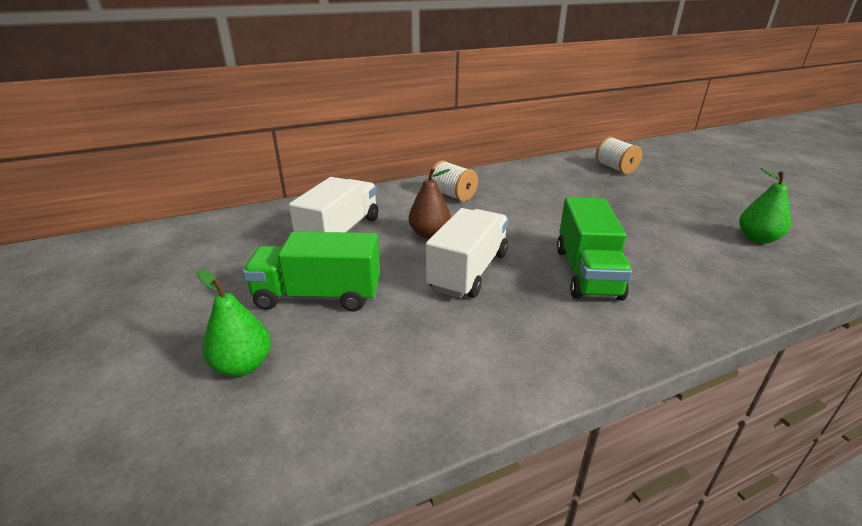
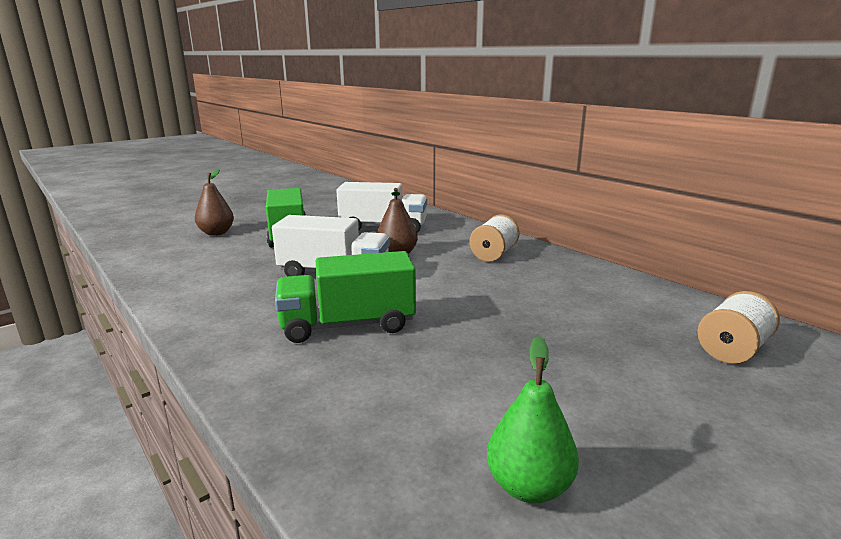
camera: 75 degrees right, 10 degrees down
green pear [197,269,271,377] -> brown pear [195,169,234,236]

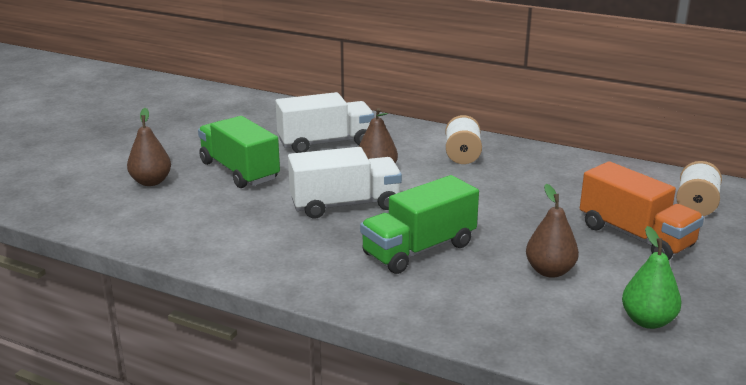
camera: 25 degrees left, 5 degrees up
none -> brown pear [526,184,579,278]
none -> orange truck [580,161,704,260]

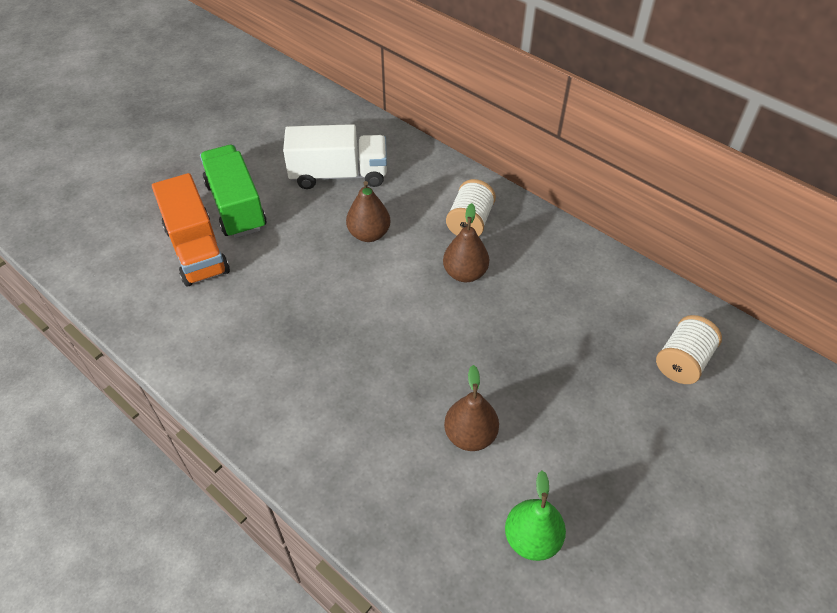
camera: 15 degrees right, 25 degrees up
brown pear [127,108,171,186] -> brown pear moved to [443,203,489,282]
white truck [288,147,402,219] -> none
green truck [360,175,479,274] -> none
orange truck [580,161,704,260] -> orange truck moved to [152,173,230,286]

